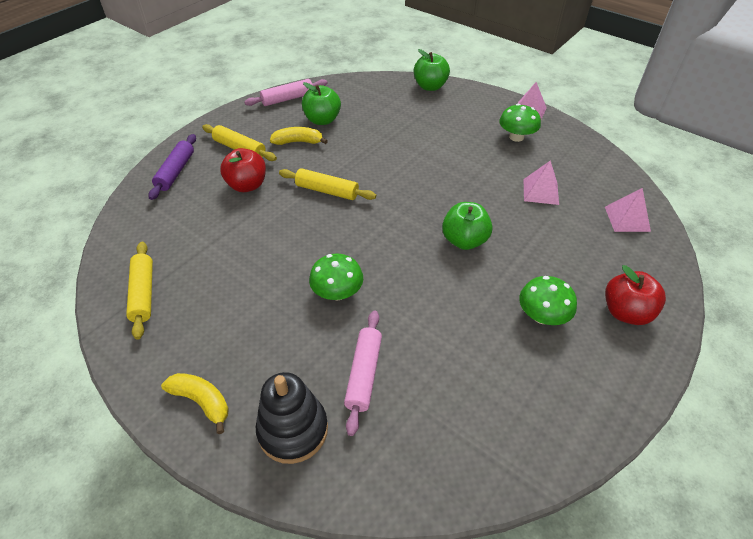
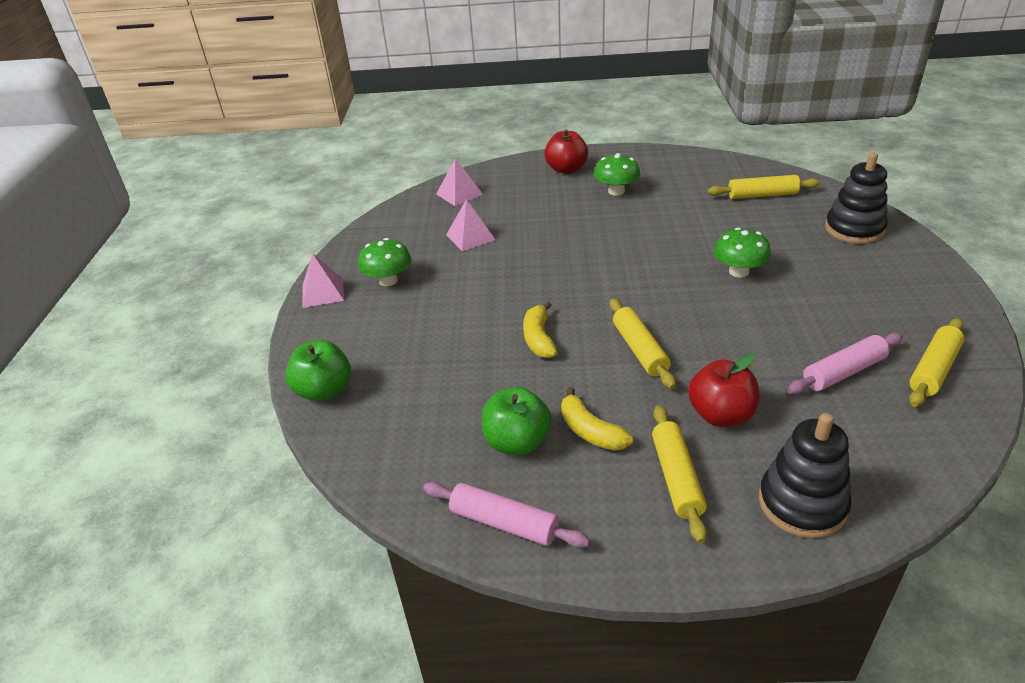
camera: 125 degrees left, 10 degrees down
purple rolling pin [149,134,196,200] -> black stacking toy [759,413,852,538]
yellow banana [161,373,229,434] -> yellow banana moved to [523,301,557,358]
pink rolling pin [344,310,382,436] -> pink rolling pin moved to [787,333,903,394]
green apple [442,202,493,250] -> none
none -> yellow rolling pin [708,175,820,199]

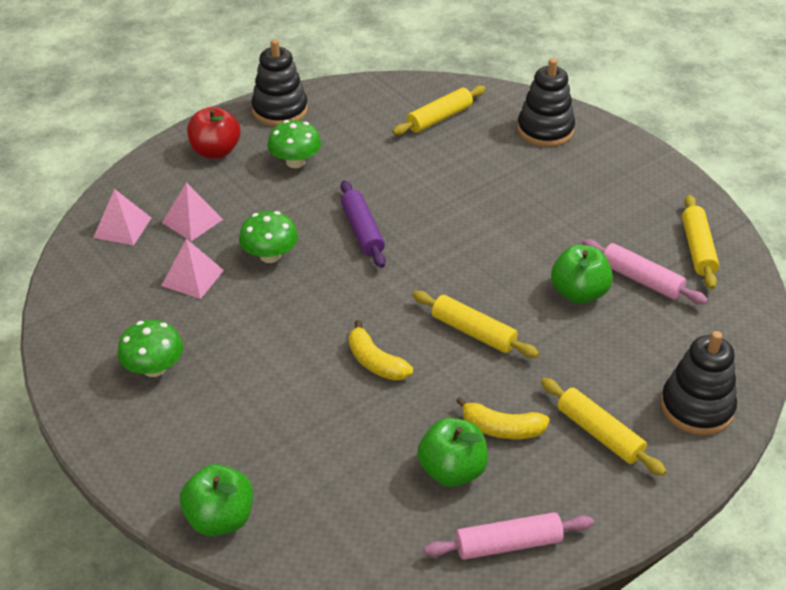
camera: 40 degrees left, 5 degrees up
pink pyramid [303,253,344,308] -> pink pyramid moved to [162,182,223,241]
red apple [688,354,759,427] -> none
green mushroom [714,228,771,278] -> green mushroom moved to [239,211,298,263]
pink rolling pin [787,333,903,394] -> pink rolling pin turned 75 degrees counterclockwise [582,239,708,305]
none -> black stacking toy [252,39,308,126]
none -> purple rolling pin [341,180,386,268]
none -> green apple [551,245,613,304]

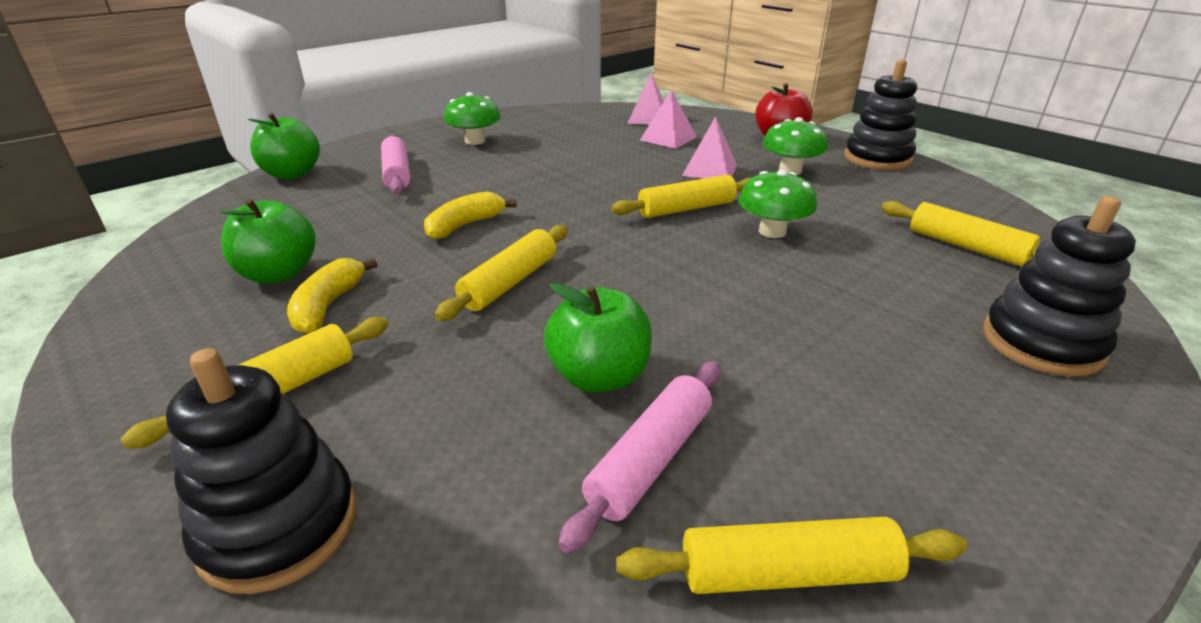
camera: 85 degrees right, 10 degrees down
pink pyramid [161,239,224,299] -> pink pyramid moved to [682,116,737,179]
green mushroom [239,211,298,263] -> green mushroom moved to [738,170,817,238]
purple rolling pin [341,180,386,268] -> yellow rolling pin [611,175,751,218]
pink rolling pin [424,512,594,560] -> pink rolling pin moved to [381,135,410,194]

